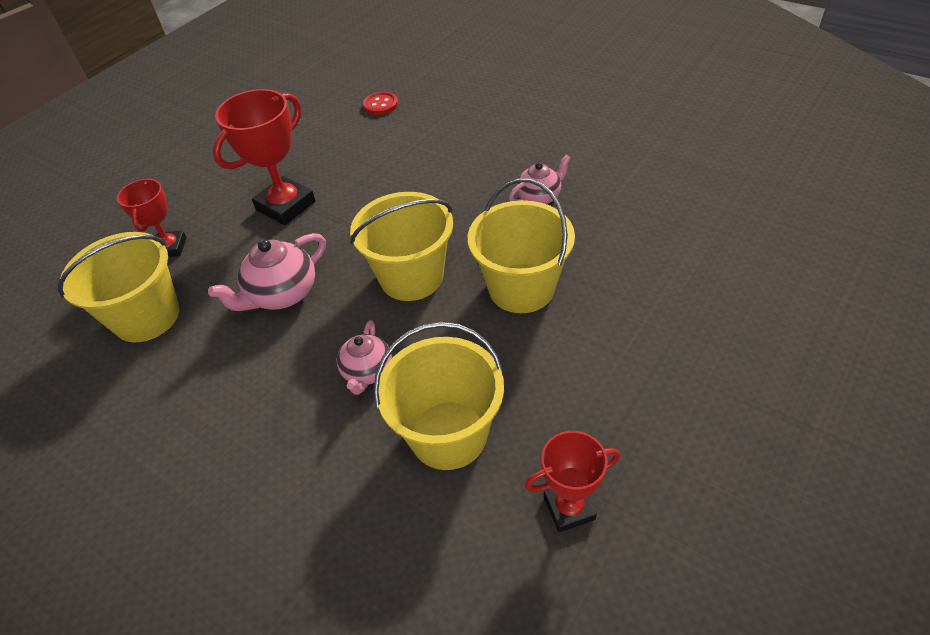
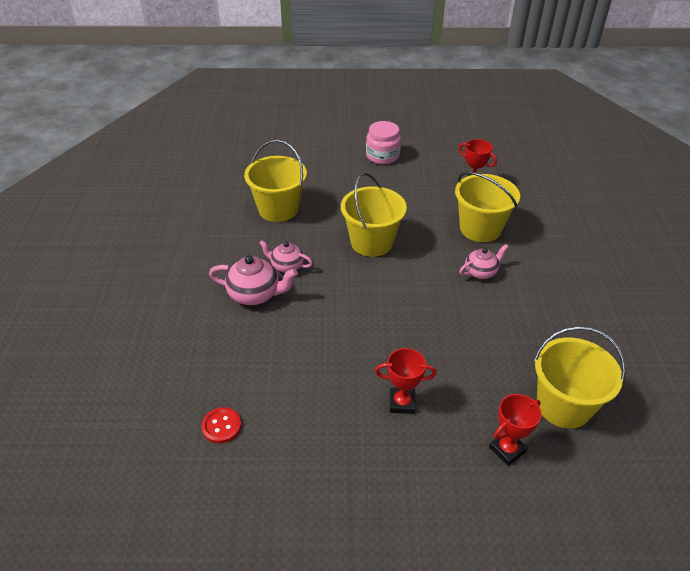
camera: 130 degrees left, 5 degrees down
pink teapot [208,233,326,311] -> pink teapot moved to [209,255,298,305]
red trophy [213,89,316,225] -> red trophy [375,348,437,414], size x0.61
yellow bucket [350,192,453,301] -> yellow bucket moved to [244,140,307,222]
none -> pink jar [366,121,401,164]

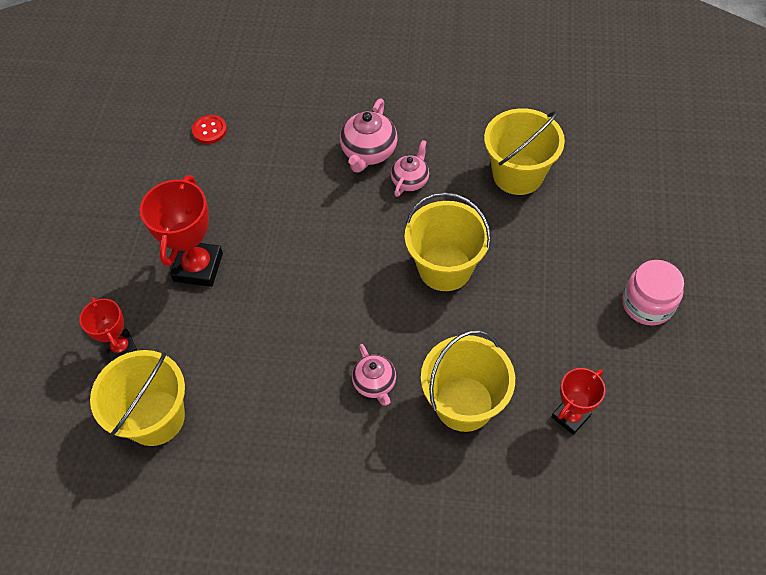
camera: 100 degrees right, 15 degrees up
red trophy [375,348,437,414] -> red trophy [140,175,223,287], size x1.64

